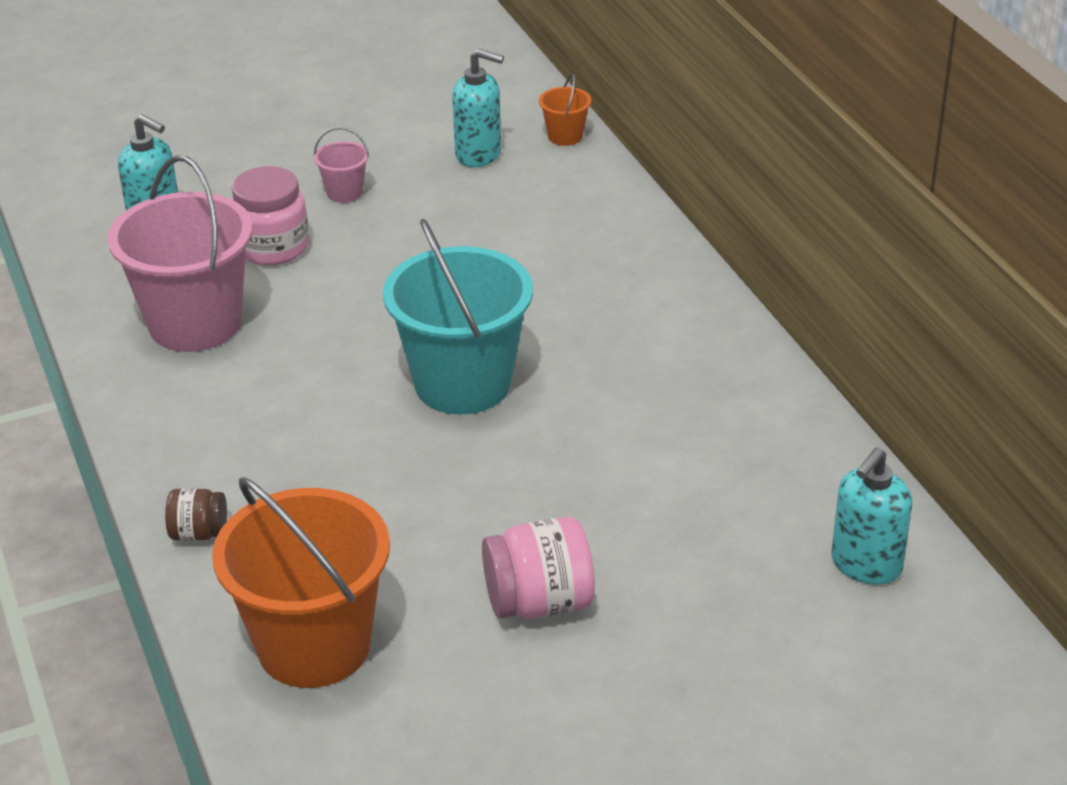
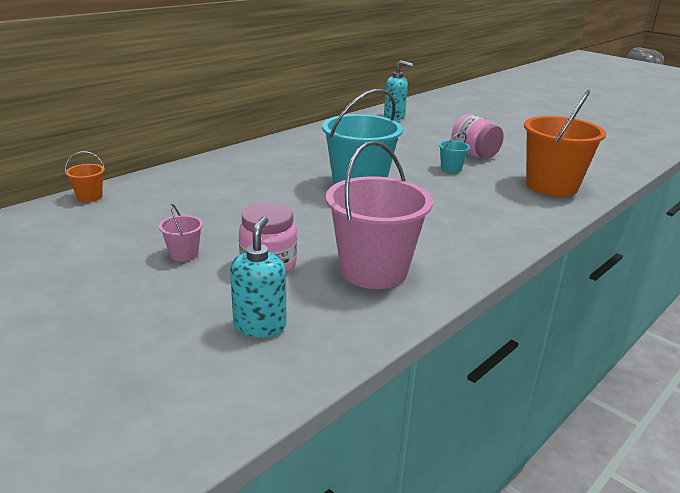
camera: 115 degrees left, 10 degrees down
brown jar [165,488,227,541] -> none
turquoise soap dispenser [452,49,504,167] -> none
none -> turquoise bucket [439,132,470,173]

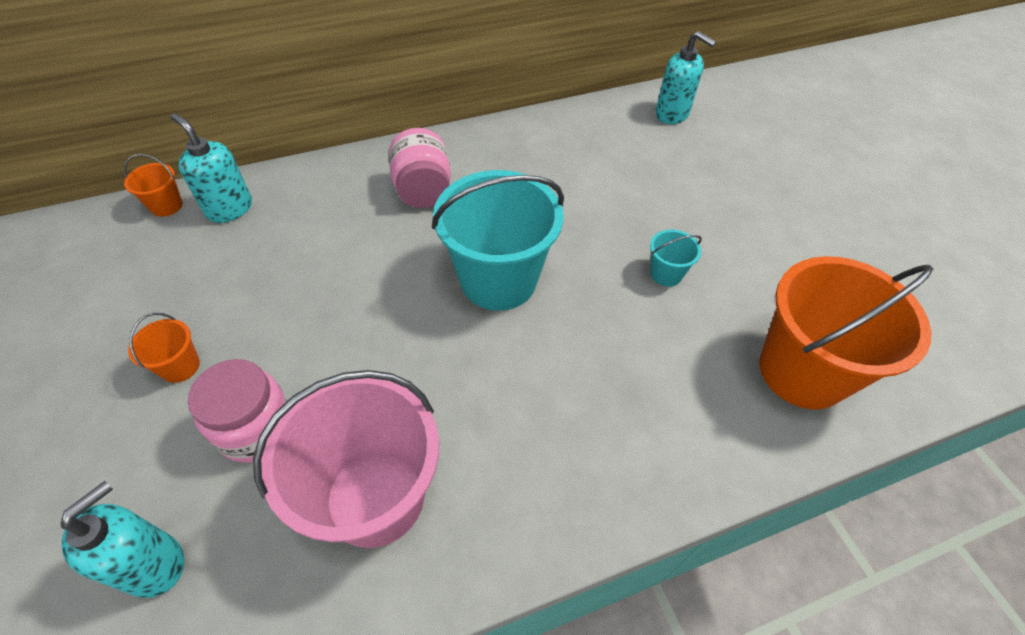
camera: 25 degrees right, 25 degrees up
pink bucket [159,204,203,262] -> orange bucket [128,313,200,383]
pink jar [451,114,504,159] -> pink jar moved to [389,128,451,208]
none -> turquoise soap dispenser [171,113,252,223]

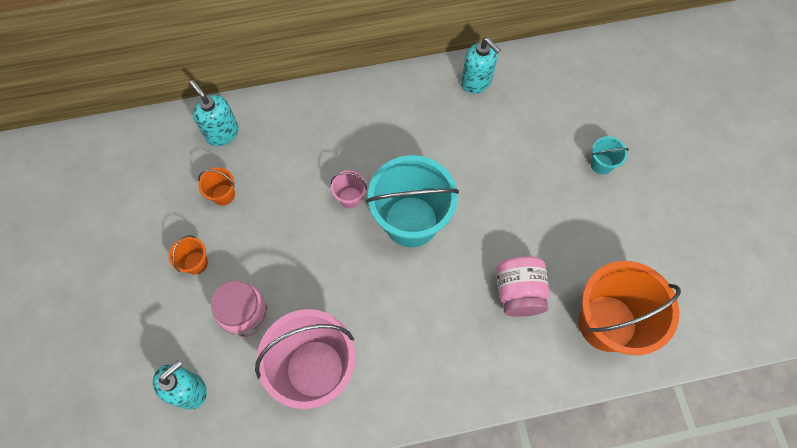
camera: 10 degrees right, 15 degrees up
orange bucket [124,154,183,217] -> orange bucket moved to [198,167,235,206]
pink jar [389,128,451,208] -> pink jar moved to [496,256,549,317]
turquoise bucket [650,230,702,286] -> turquoise bucket moved to [590,136,629,175]
turquoise soap dispenser [655,31,716,124] -> turquoise soap dispenser moved to [461,37,501,94]
none -> pink bucket [330,170,367,208]

